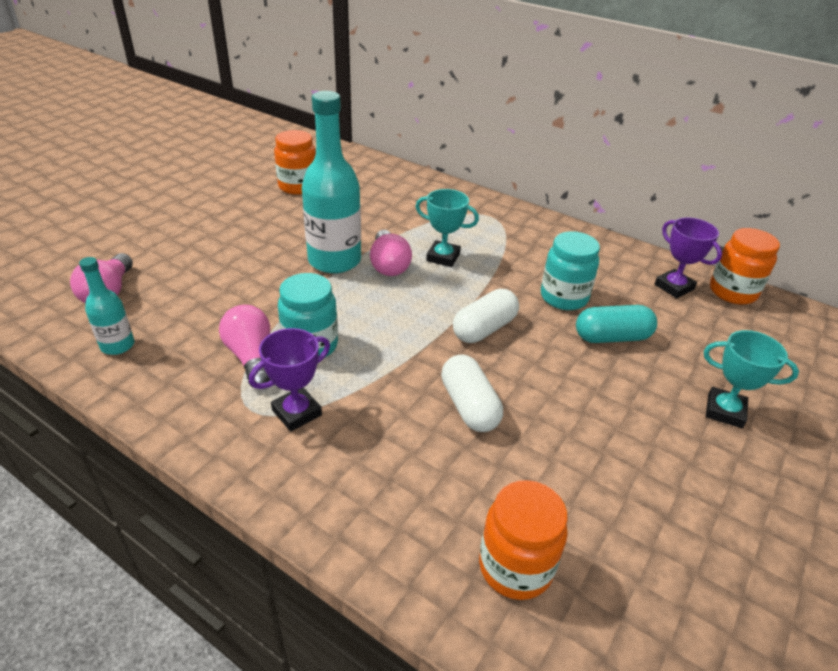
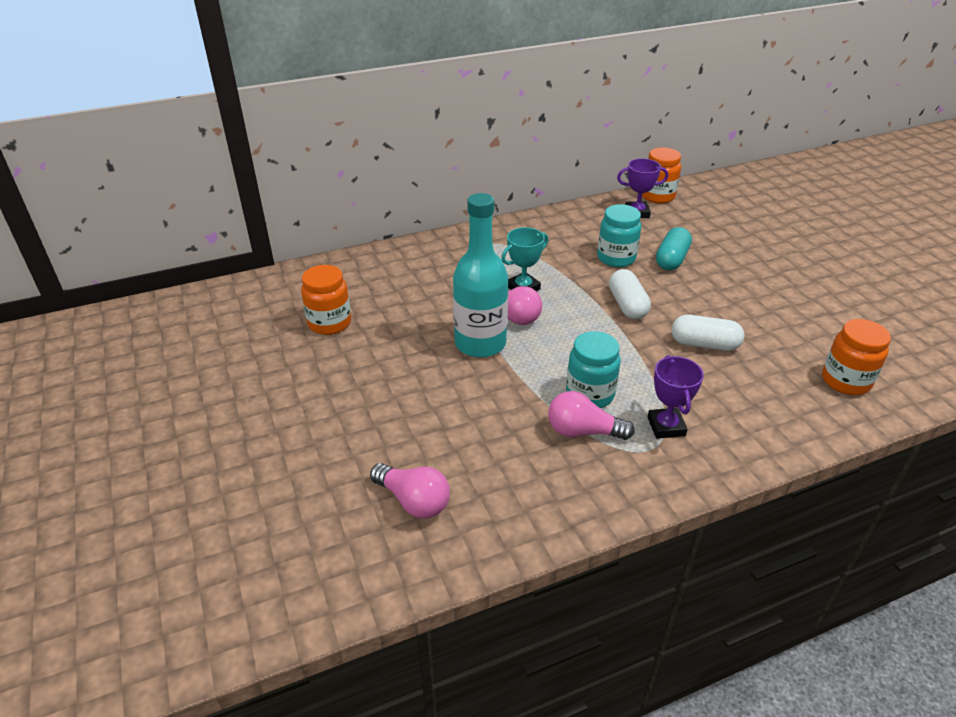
camera: 55 degrees left, 0 degrees up
turquoise bottle [79,257,135,355] -> none
turquoise trophy [704,330,799,428] -> none

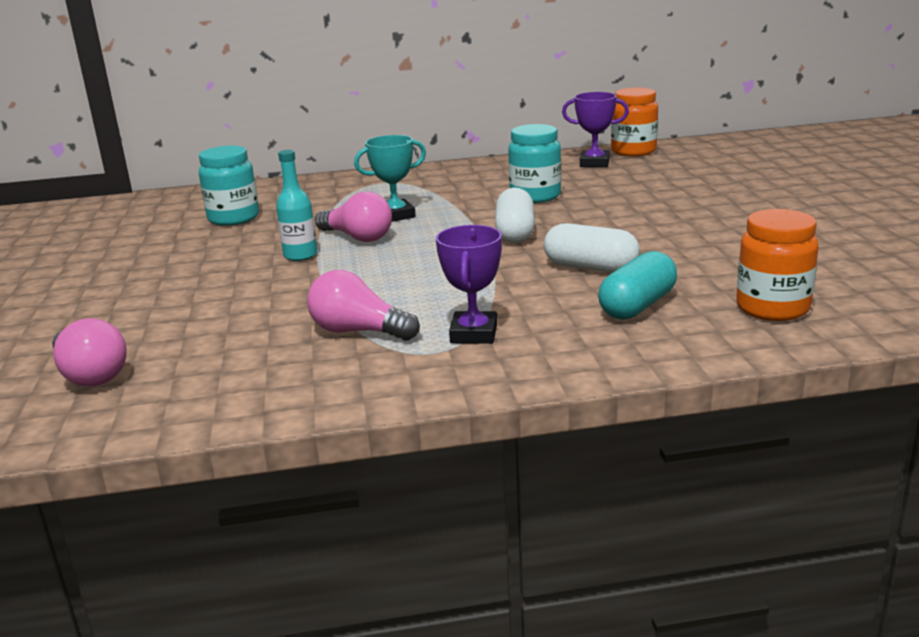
camera: 15 degrees right, 15 degrees down
orange jar [301,265,351,335] -> none
turquoise bottle [453,193,508,358] -> turquoise bottle [276,150,317,261], size x0.51
turquoise jar [566,331,621,408] -> turquoise jar moved to [199,146,259,226]
turquoise capsule [656,227,692,270] -> turquoise capsule moved to [598,251,677,319]

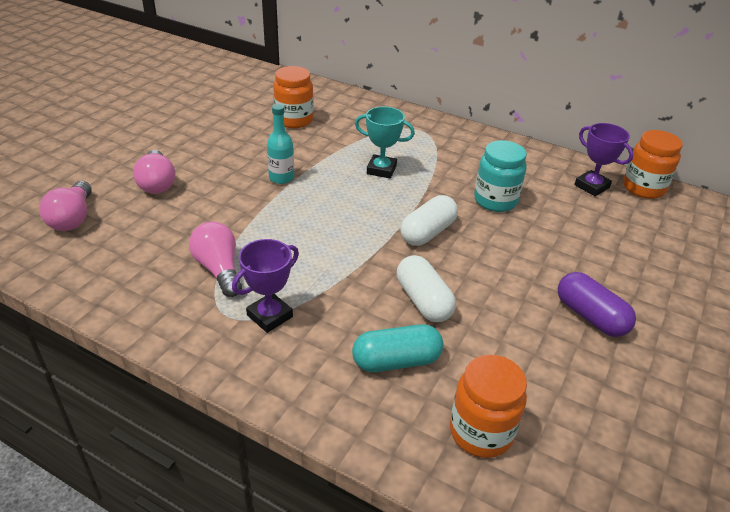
camera: 35 degrees right, 15 degrees up
turquoise jar [199,146,259,226] -> orange jar [273,66,314,128]
pink light bulb [315,192,392,242] -> pink light bulb moved to [133,150,175,194]
none -> purple capsule [558,272,636,337]

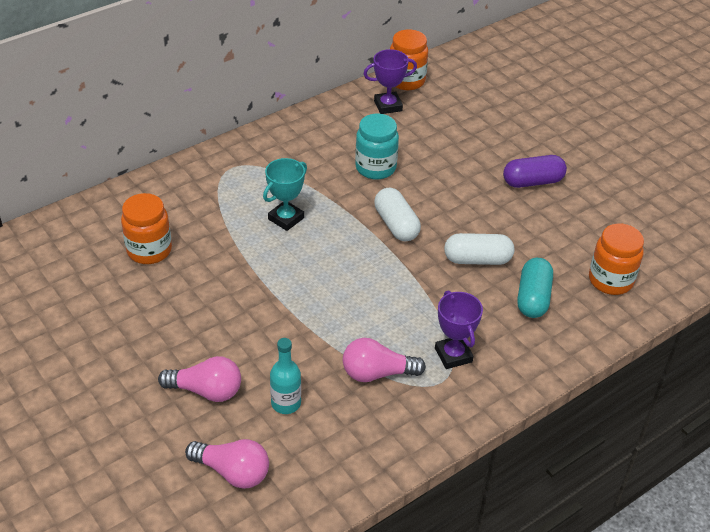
camera: 65 degrees left, 5 degrees up
turquoise bottle [267,104,294,184] -> turquoise bottle moved to [270,338,301,414]

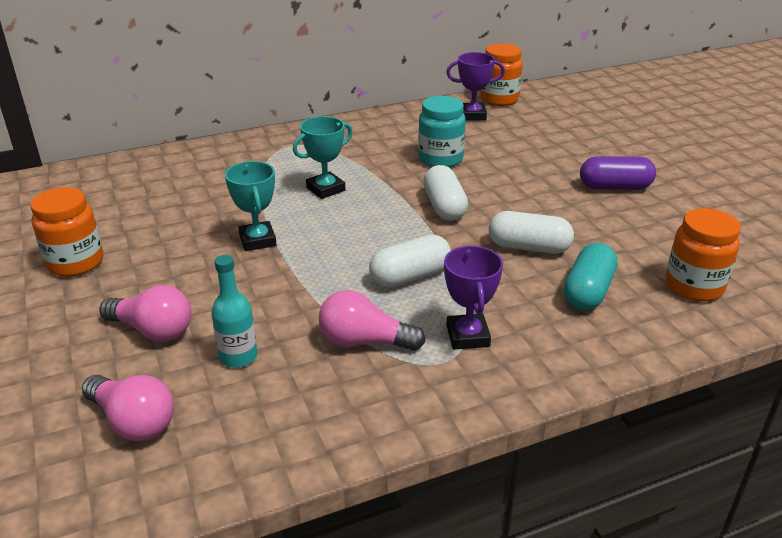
camera: 15 degrees right, 10 degrees down
orange jar [121,193,172,264] -> orange jar moved to [30,187,103,277]
none -> turquoise trophy [225,161,277,251]
none -> white capsule [369,234,451,288]

